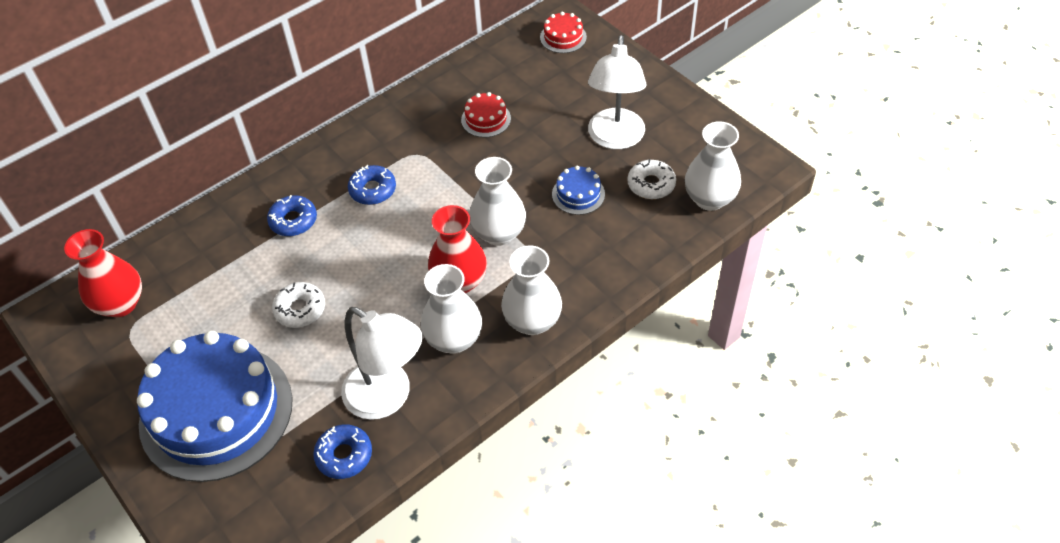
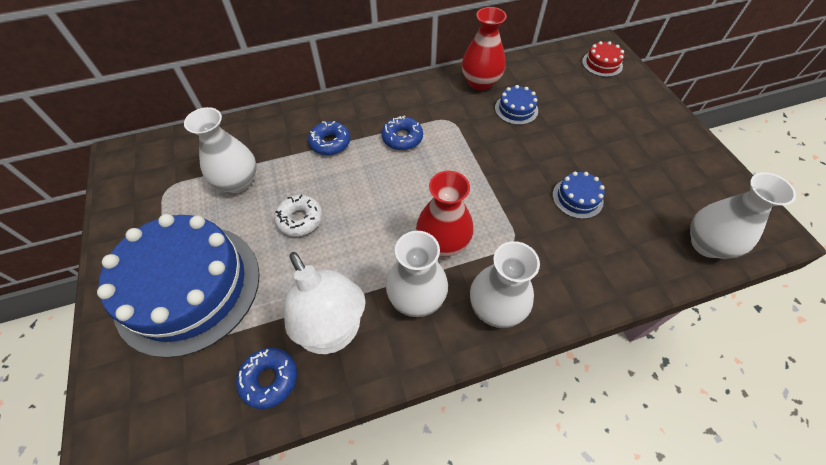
camera: 20 degrees right, 5 degrees up
red vase [64,229,142,317] -> red vase moved to [462,7,507,91]
red cake [461,92,511,138] -> blue cake [495,85,538,125]
white vase [469,157,526,246] -> white vase moved to [184,107,257,193]
white lamp [588,35,647,149] -> none
white donut [627,159,676,199] -> none

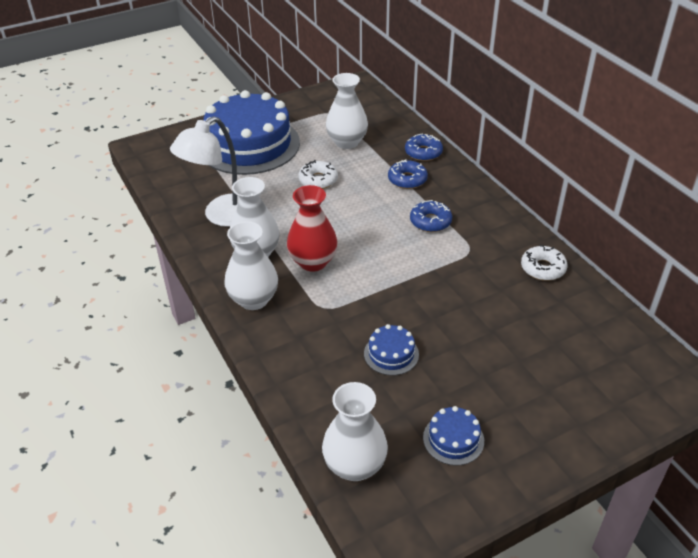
camera: 80 degrees right, 15 degrees down
blue donut [236,348,297,409] -> blue donut moved to [405,134,443,161]
red vase [462,7,507,91] -> white donut [521,245,568,281]
blue cake [495,85,538,125] -> blue cake moved to [423,406,484,466]
red cake [582,41,624,77] -> none

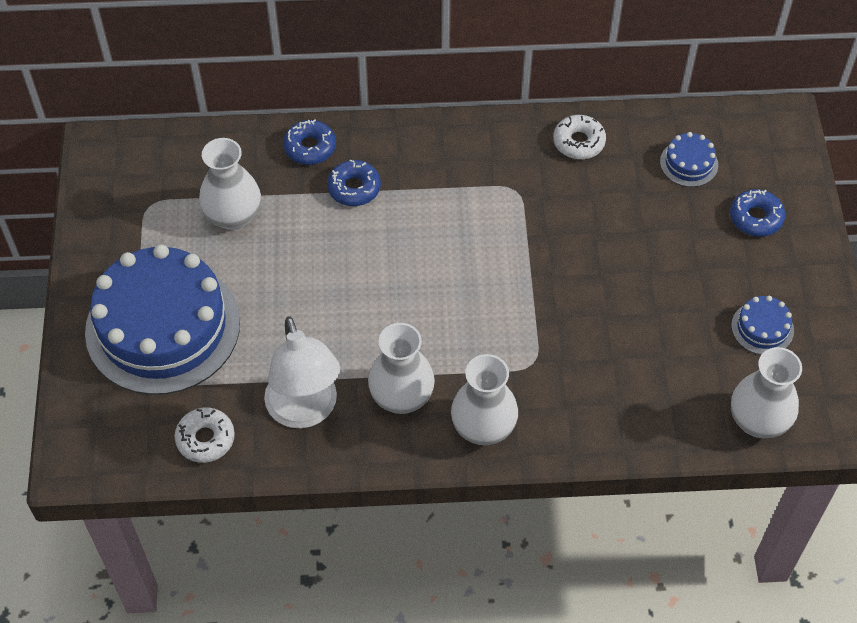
camera: 65 degrees left, 15 degrees up
red vase [287,185,338,272] -> none
white donut [298,160,338,189] -> white donut moved to [175,408,235,463]
blue cake [364,324,419,375] -> blue cake moved to [660,132,718,187]
blue donut [410,200,452,232] -> blue donut moved to [730,189,785,237]

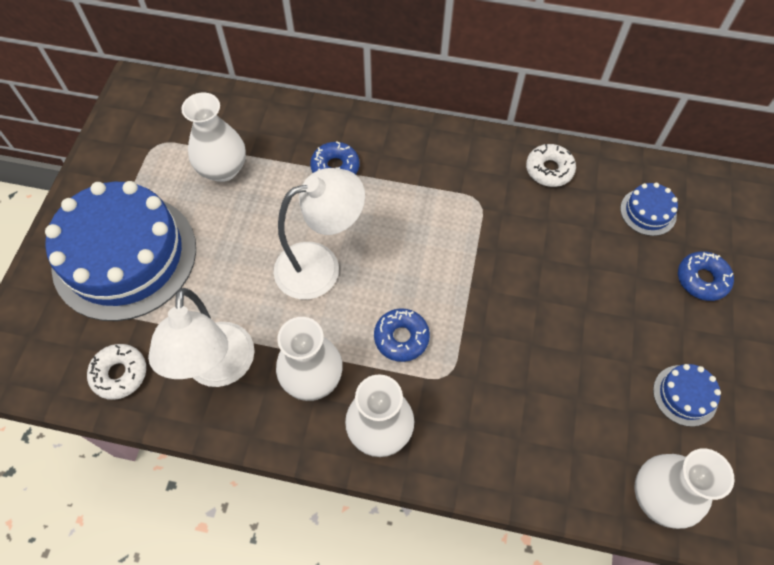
camera: 15 degrees right, 5 degrees up
blue donut [283,119,336,165] -> blue donut moved to [374,308,430,362]
none -> white lamp [274,168,365,299]

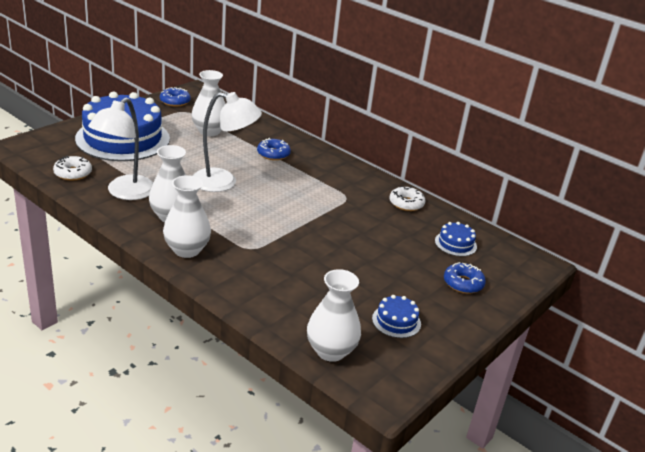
camera: 25 degrees right, 30 degrees down
blue donut [374,308,430,362] -> blue donut moved to [160,87,191,106]

